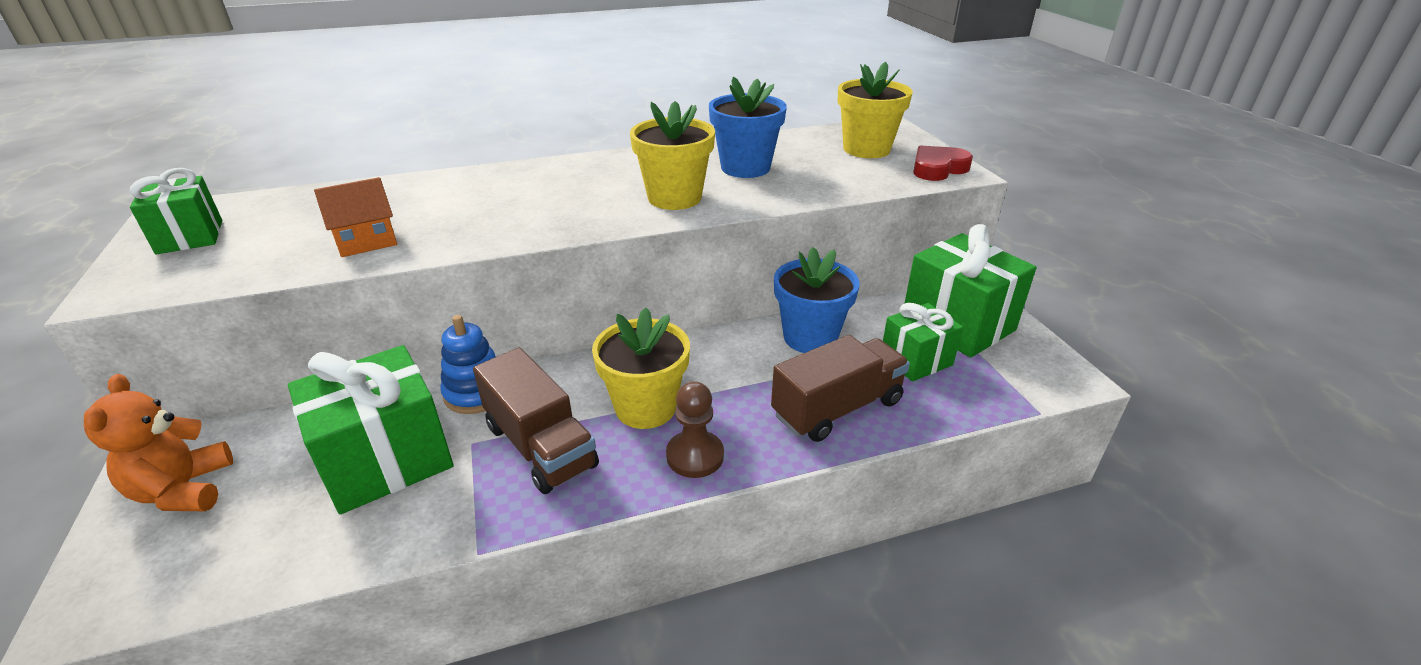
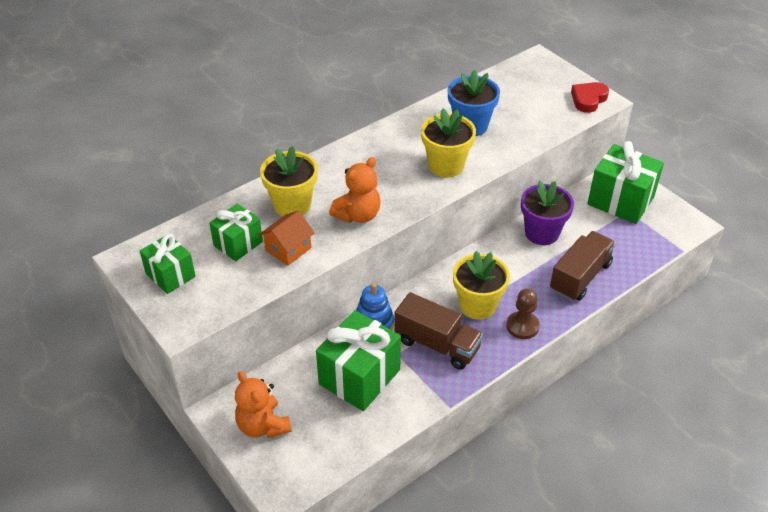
camera: 20 degrees left, 10 degrees up
blue flower pot [774,247,860,353] -> purple flower pot [521,181,574,245]
yellow flower pot [838,62,913,158] -> yellow flower pot moved to [260,146,318,216]
green gift [883,303,963,382] -> green gift moved to [209,204,263,261]
none -> orange teddy bear [329,157,381,223]

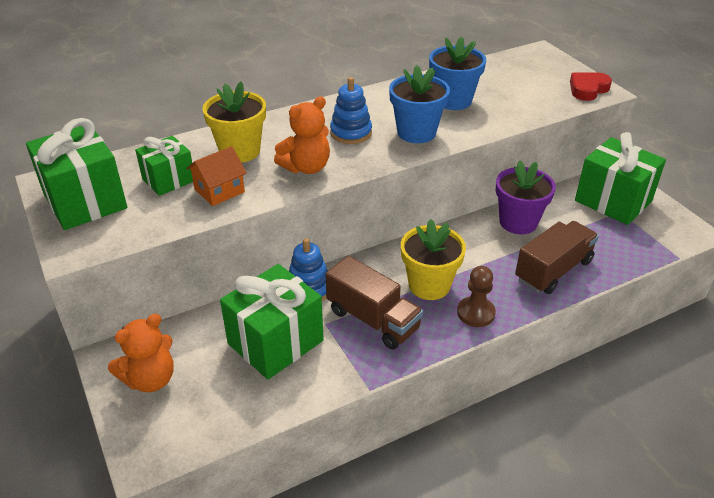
camera: 10 degrees right, 5 degrees down
green gift [140,234,196,294] -> green gift [26,118,127,230], size x1.67
orange teddy bear [235,371,292,438] -> orange teddy bear turned 105 degrees counterclockwise [108,314,174,392]
yellow flower pot [421,108,476,178] -> blue flower pot [389,65,450,143]
none -> blue stacking toy [330,77,372,144]

